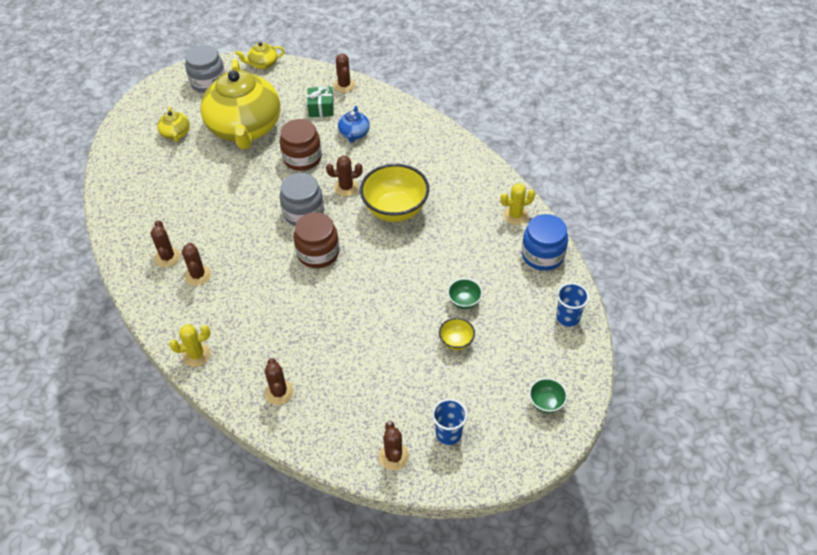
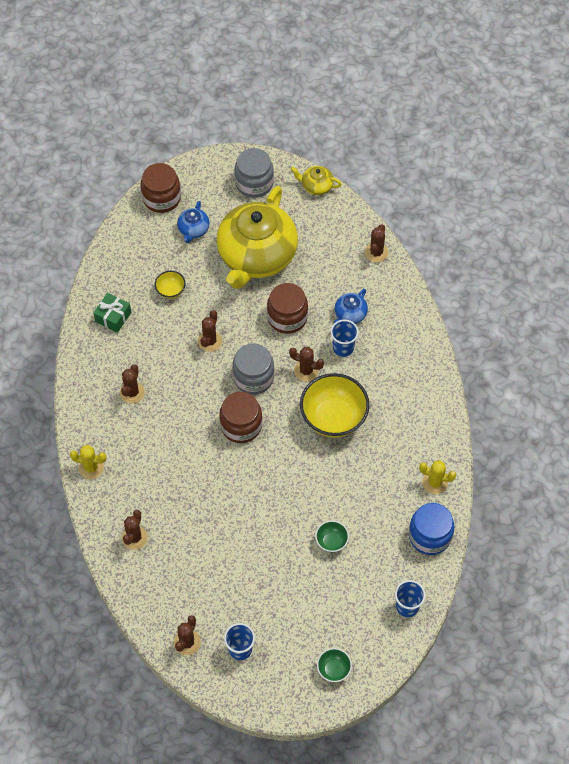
camera: 30 degrees right, 10 degrees up
brown cactus [150,220,181,267] -> brown cactus moved to [198,310,222,352]
yellow teapot [157,107,190,142] -> blue teapot [177,201,210,243]
green gift [307,87,334,117] -> green gift moved to [93,293,131,333]
yellow bowl [439,318,475,350] -> yellow bowl moved to [155,271,186,299]
none -> brown jar [141,163,181,213]
none -> blue cup [330,320,359,357]

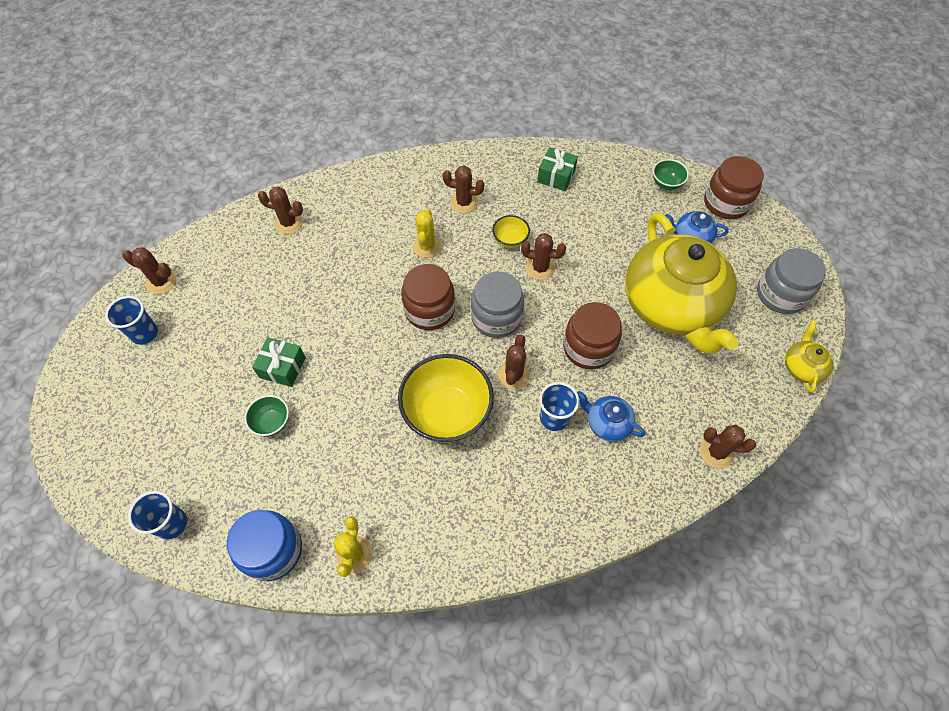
camera: 85 degrees right, 0 degrees up
yellow cactus [70,445,106,479] -> yellow cactus moved to [413,209,442,258]
yellow bowl [155,271,186,299] -> yellow bowl moved to [492,215,530,248]
yellow teapot [216,186,298,289] -> yellow teapot turned 120 degrees counterclockwise [625,213,739,354]
green bowl [317,648,352,682] -> green bowl moved to [653,159,689,190]
none -> green gift [252,337,306,387]

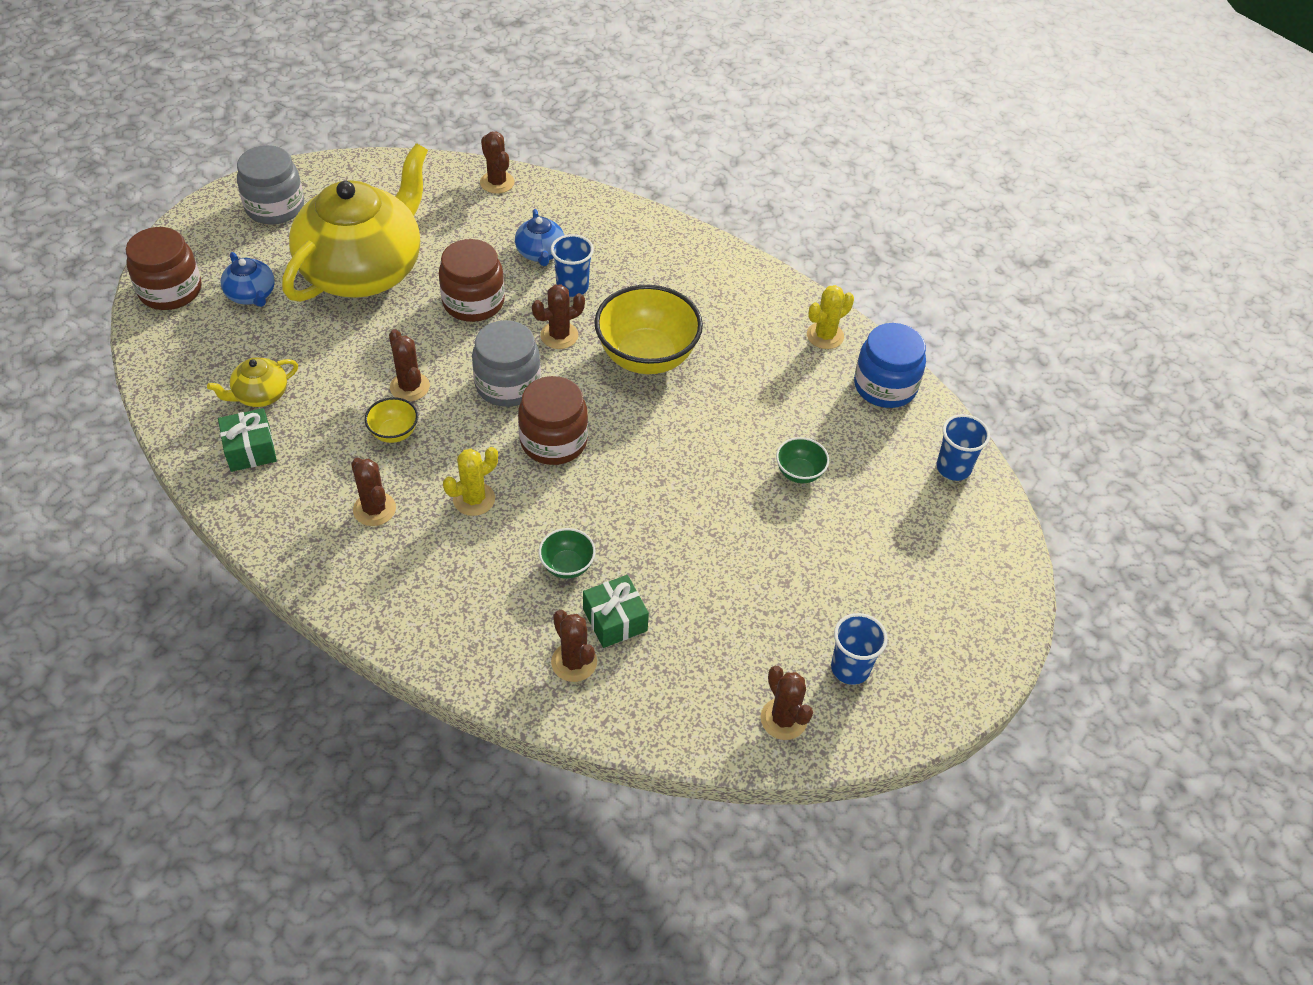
camera: 135 degrees left, 10 degrees down
green gift [252,337,306,387] -> green gift moved to [583,575,649,648]
green bowl [653,159,689,190] -> green bowl moved to [539,528,596,579]
yellow teapot [785,321,833,393] -> yellow teapot moved to [207,357,298,407]

